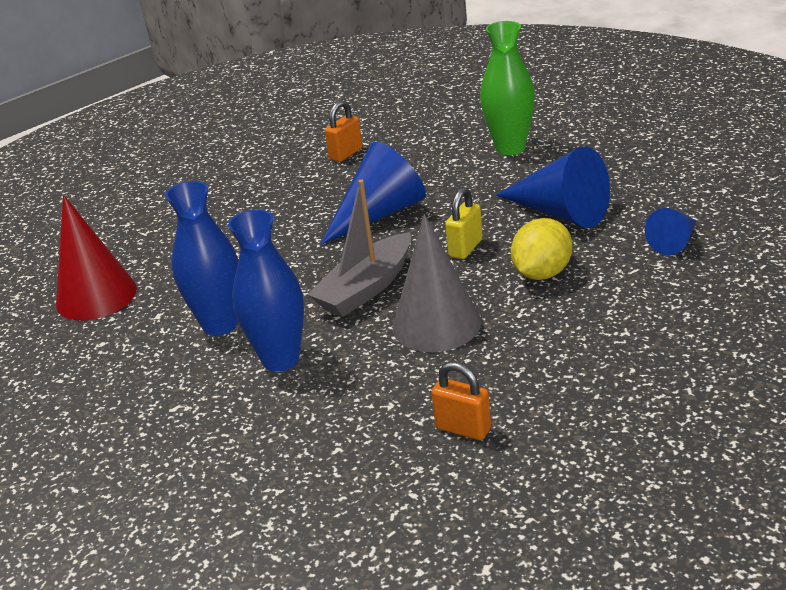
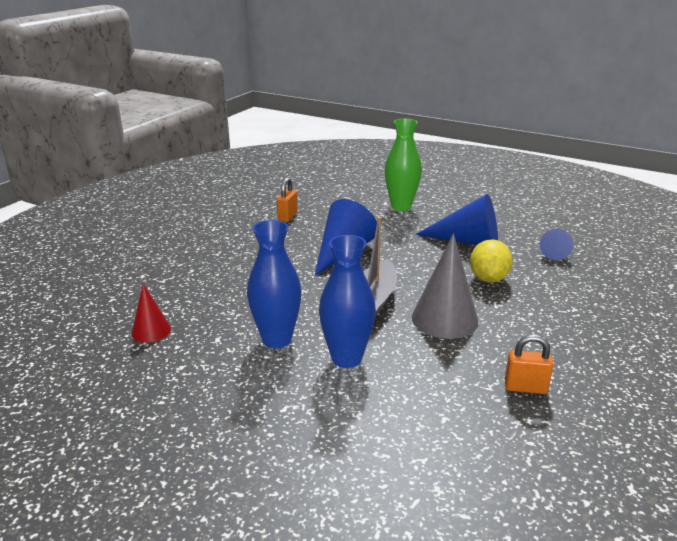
camera: 25 degrees left, 5 degrees down
red cone [56,195,137,320] -> red cone [132,284,171,342], size x0.56
yellow padlock [445,187,483,259] -> none

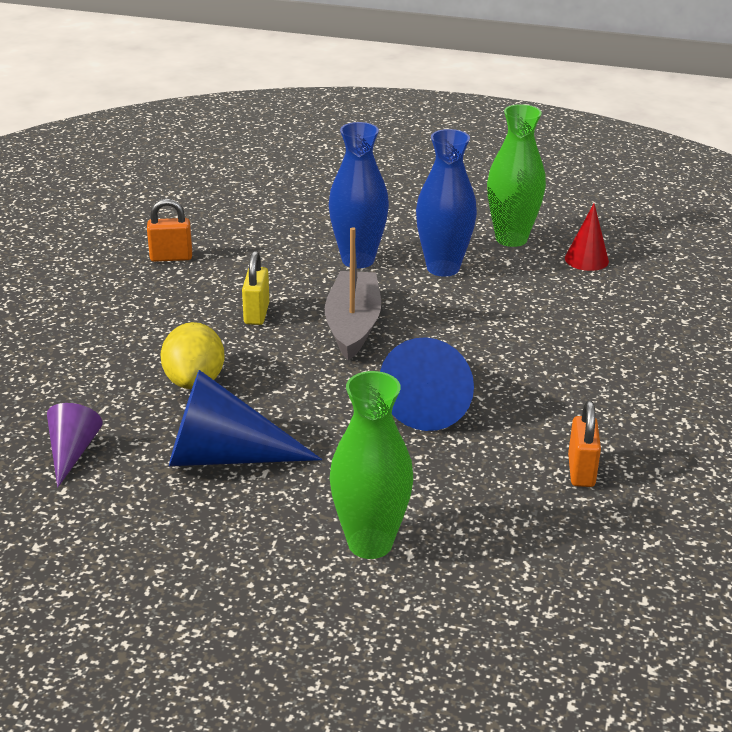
camera: 165 degrees right, 5 degrees up
grey cone [412,233,479,339] -> yellow padlock [242,251,269,325]
blue cone [540,229,574,260] -> purple cone [47,403,103,488]
none -> green vase [487,104,546,247]

